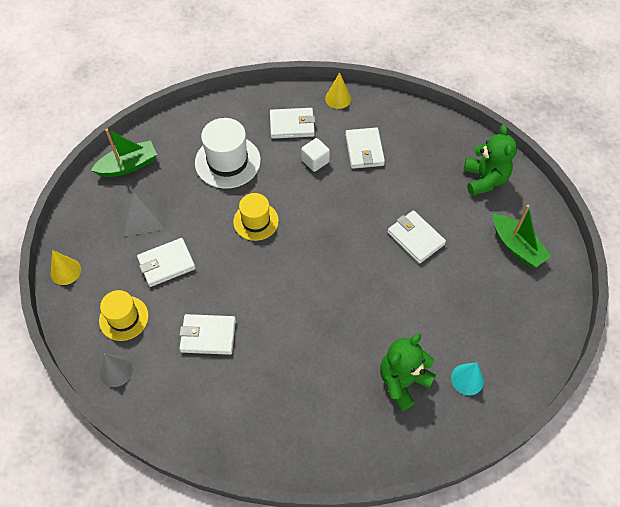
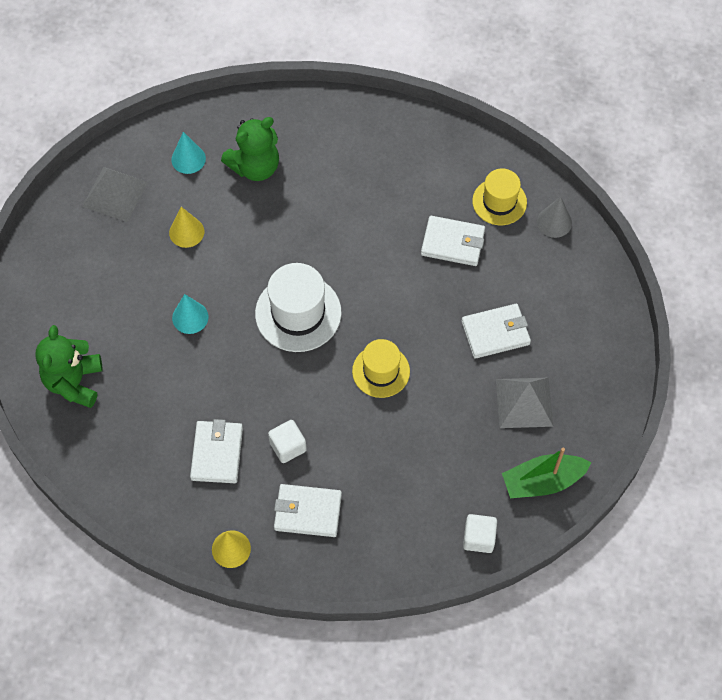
camera: 170 degrees left, 5 degrees up
yellow cone [51,250,81,285] -> yellow cone moved to [169,207,204,248]
yellow hat [99,290,149,341] -> yellow hat moved to [472,169,527,225]
white hat [195,118,261,189] -> white hat moved to [255,263,342,352]
white wallet [387,210,446,264] -> turquoise cone [172,294,209,334]
green boat [493,205,551,267] -> none
none -> grey pyramid [82,167,148,222]
none -> white cube [463,514,497,553]

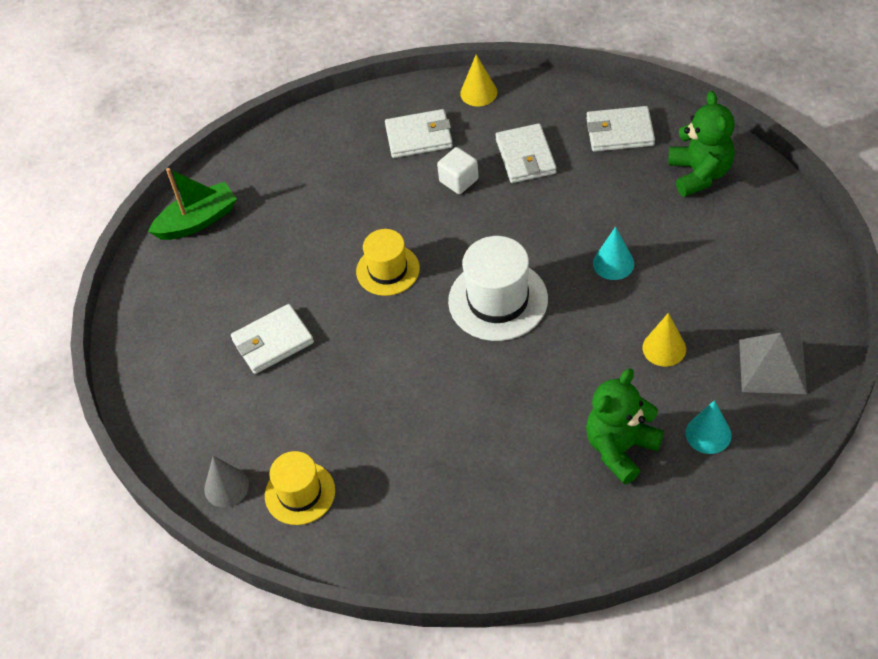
camera: 170 degrees right, 10 degrees down
white wallet [421,216,485,266] -> white wallet moved to [586,106,655,152]
white cube [463,514,497,553] -> none
grey pyramid [496,377,553,428] -> none

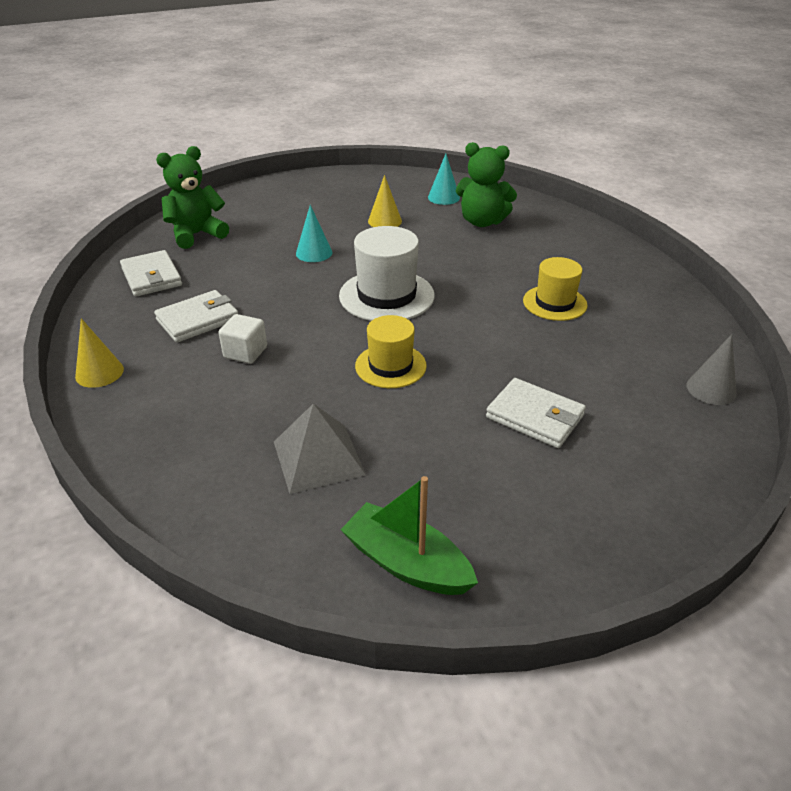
camera: 120 degrees left, 15 degrees down
yellow hat [265,451,335,525] -> yellow hat moved to [523,257,588,321]
white wallet [385,109,453,158] -> none
grey pyramid [739,333,807,394] -> grey pyramid moved to [274,404,366,494]

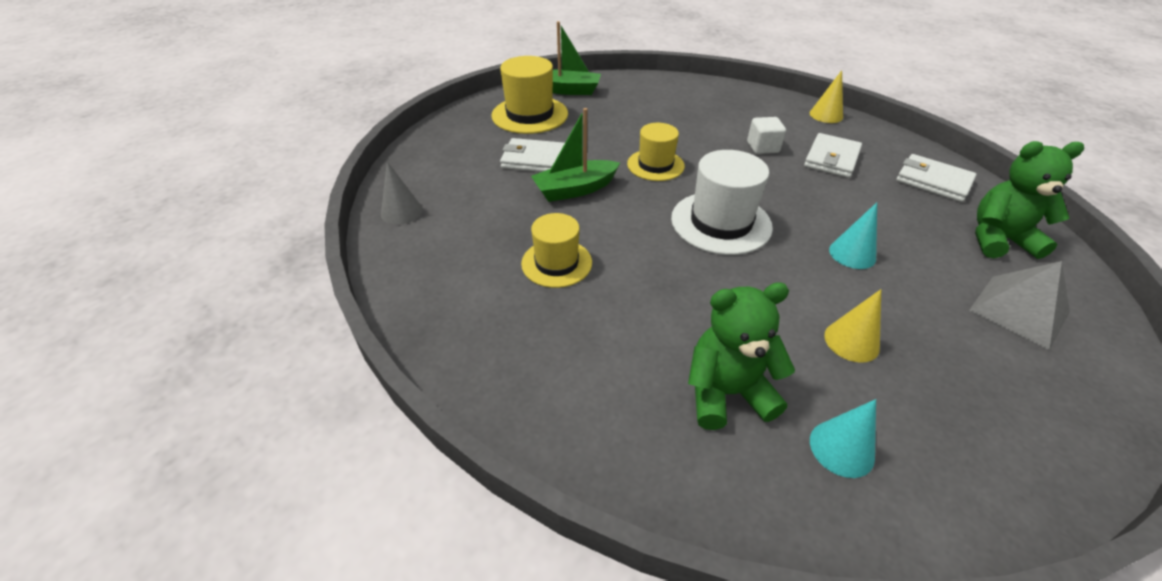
camera: 155 degrees right, 5 degrees up
green teddy bear [156,146,229,249] -> green teddy bear turned 120 degrees counterclockwise [975,141,1084,259]
grey pyramid [274,404,366,494] -> grey pyramid moved to [969,261,1070,350]
none -> yellow hat [491,56,568,134]
none -> green boat [531,108,620,202]

